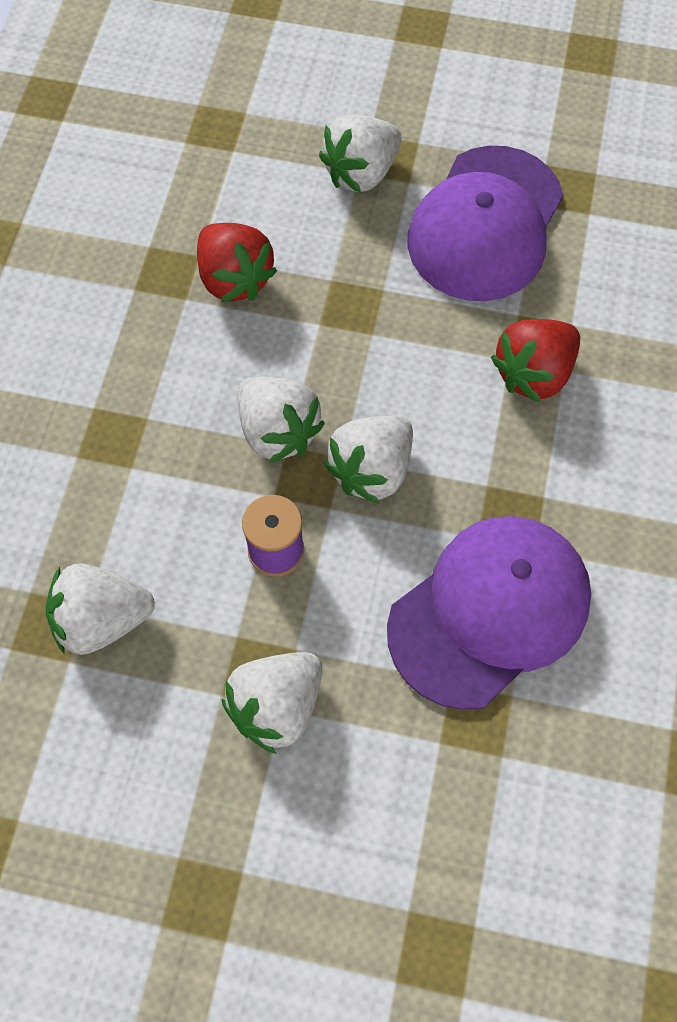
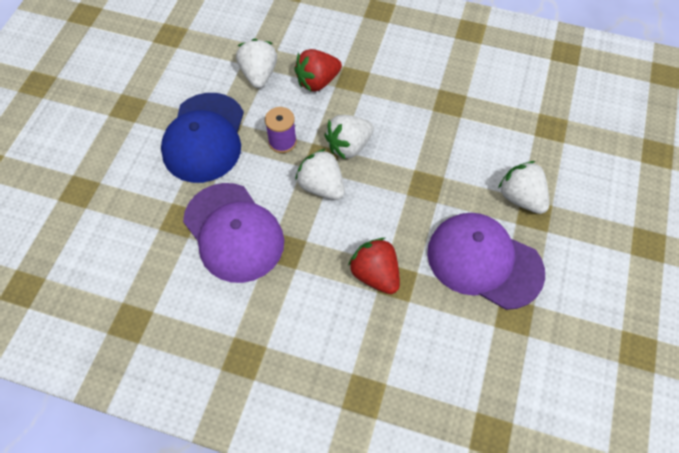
camera: 95 degrees right, 5 degrees down
red strawberry [197,223,277,303] -> red strawberry moved to [294,49,342,92]
white strawberry [222,652,323,754] -> blue cap [161,93,244,183]

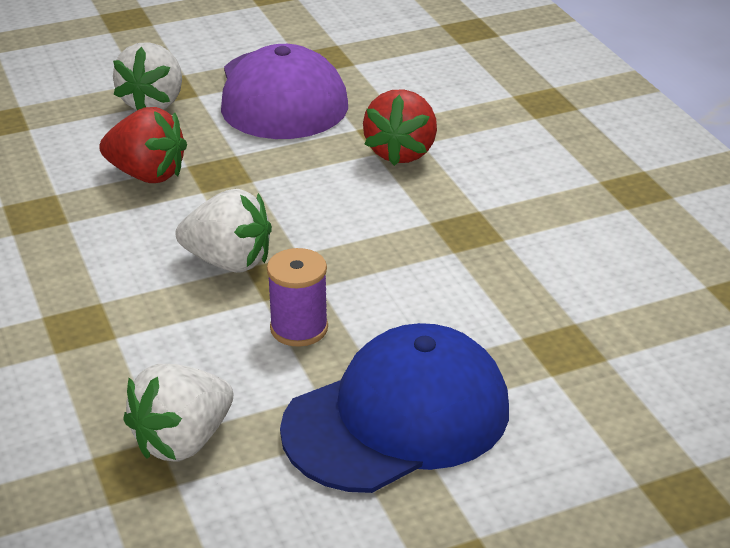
camera: 130 degrees left, 25 degrees down
purple cap [183,183,284,283] -> none
red strawberry [294,49,342,92] -> red strawberry moved to [99,107,187,183]
white strawberry [295,149,345,200] -> none

